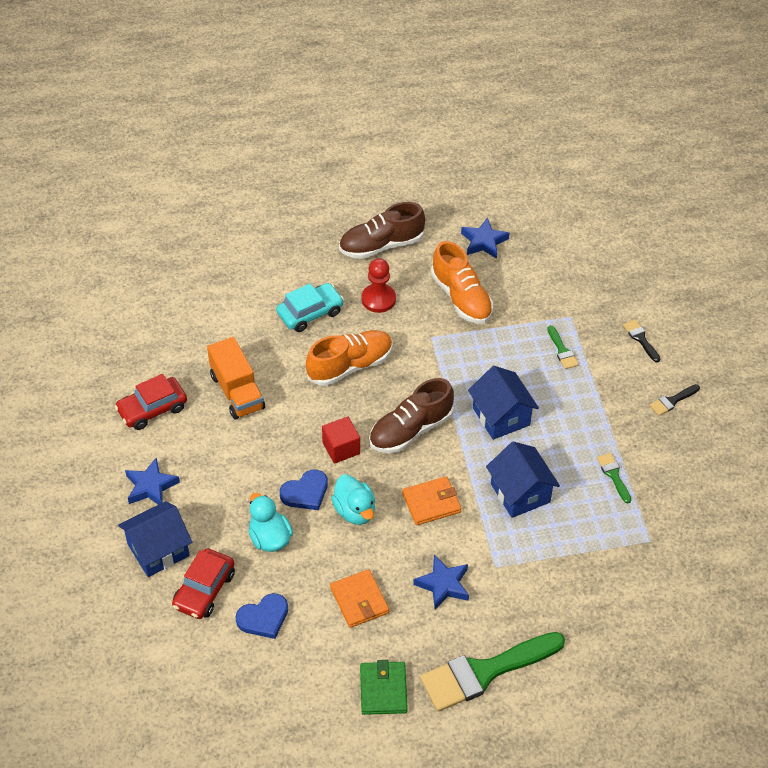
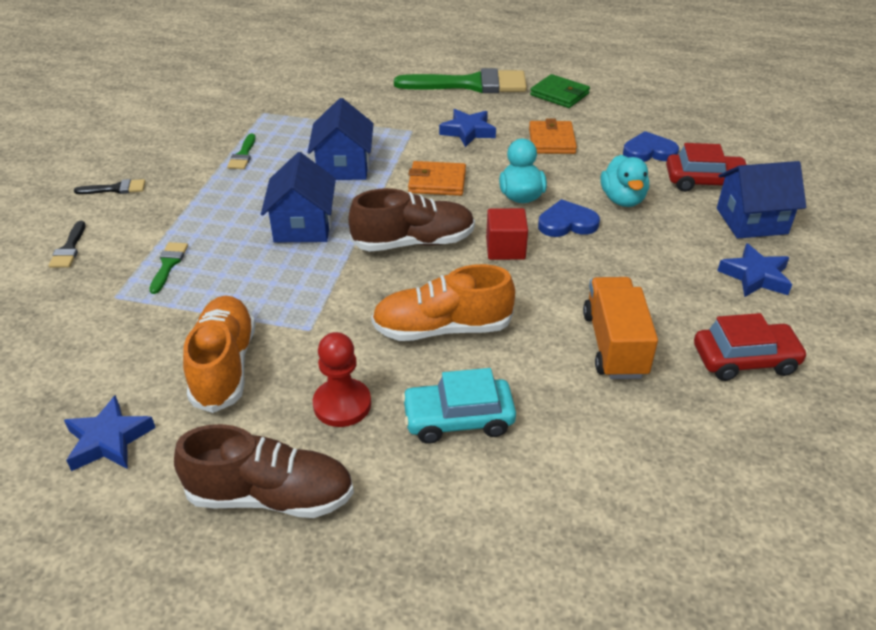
camera: 155 degrees left, 10 degrees down
red car [172,548,235,619] -> red car turned 45 degrees clockwise [666,143,748,192]
green wallet [360,660,408,715] -> green wallet turned 75 degrees counterclockwise [530,74,590,108]

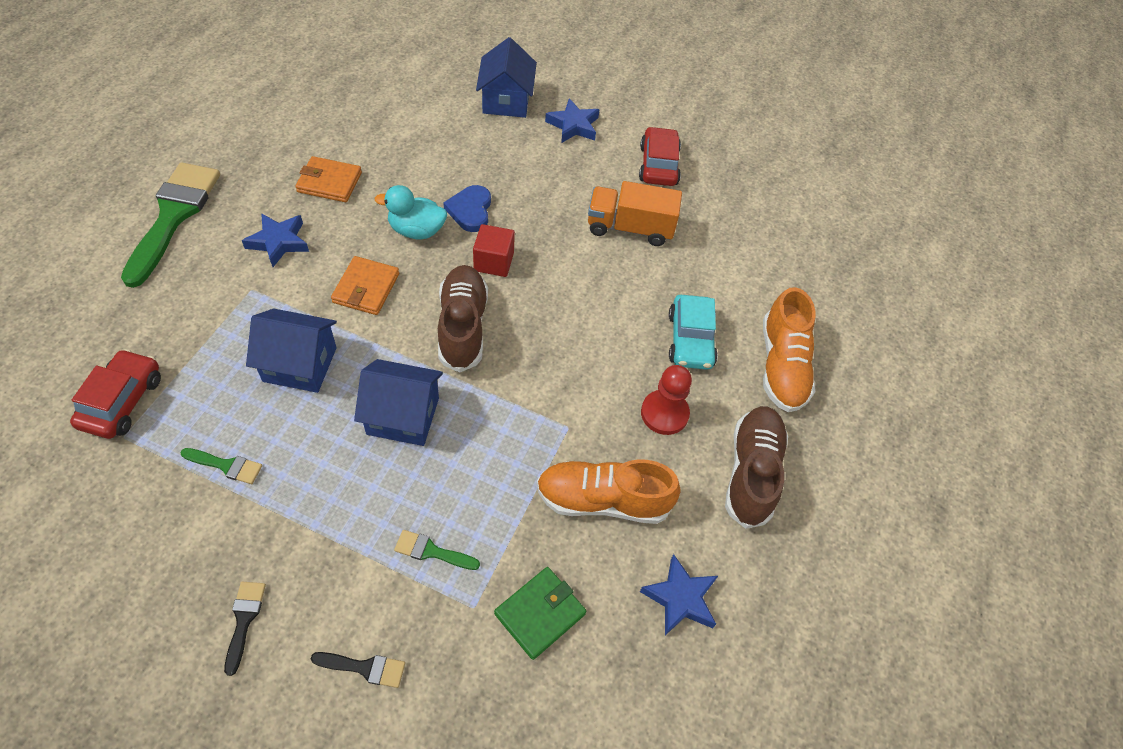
camera: 85 degrees left, 15 degrees up
orange shoe [371,264,515,341] -> orange shoe moved to [763,287,815,412]
green wallet [530,74,590,108] -> green wallet moved to [494,567,586,660]
turquoise duck [601,155,649,207] -> none
blue heart [623,131,679,162] -> none
red car [666,143,748,192] -> red car moved to [70,349,161,439]

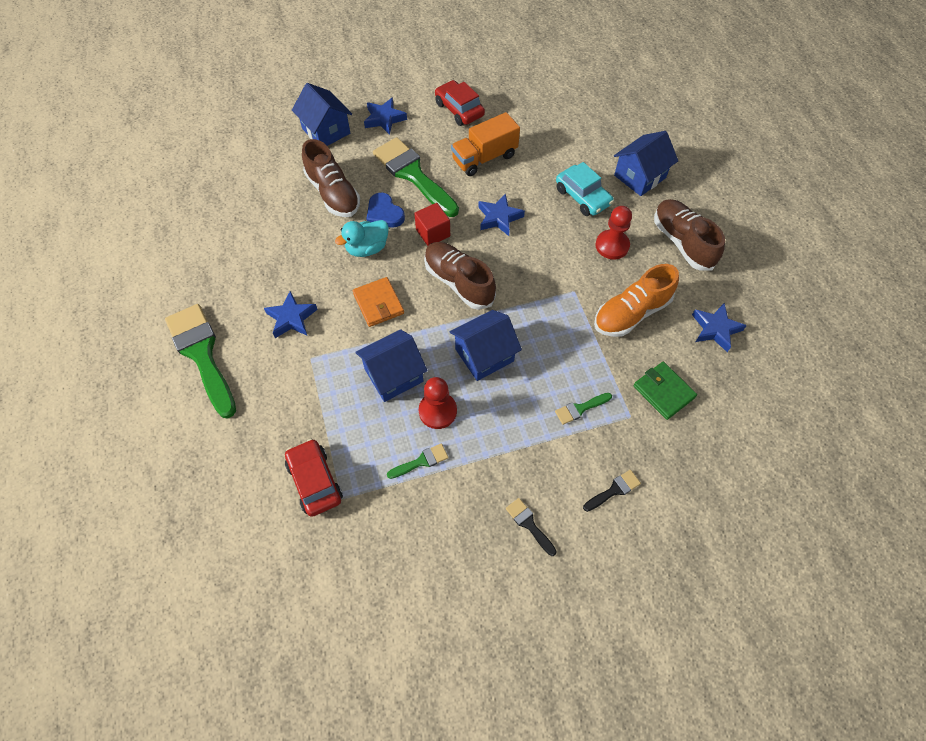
camera: 35 degrees left, 5 degrees up
orange wallet [295,156,362,202] -> none
green wallet [494,567,586,660] -> green wallet turned 45 degrees counterclockwise [633,362,697,420]
orange shoe [763,287,815,412] -> blue house [614,131,678,196]
none -> brown shoe [302,139,360,217]
none -> green brush [373,137,459,217]
none -> red pawn [419,377,457,429]
none -> blue star [478,193,525,236]

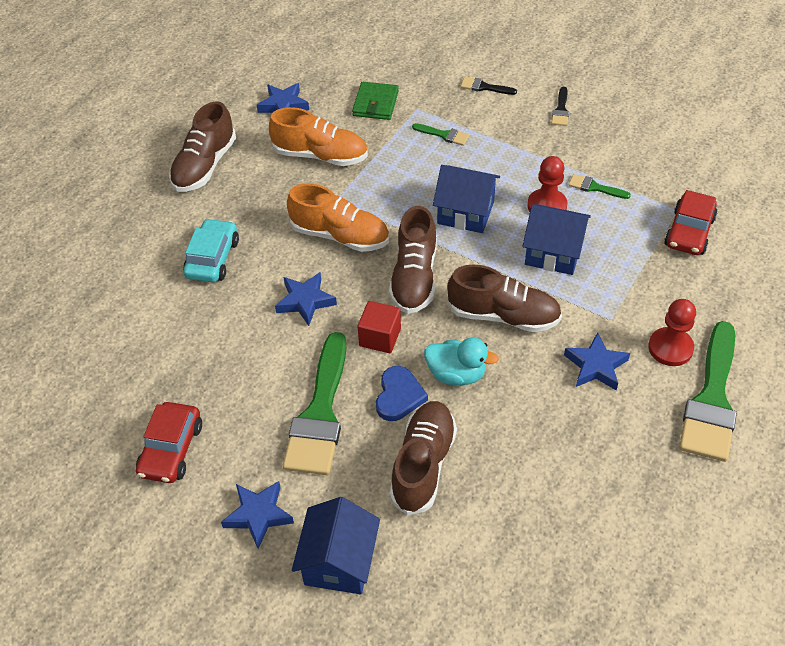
camera: 130 degrees left, 10 degrees down
orange wallet [353,277,404,327] -> brown shoe [447,265,562,332]
orange truck [451,112,520,176] -> none
red pawn [595,206,632,259] -> red pawn moved to [648,299,696,366]
blue house [614,131,678,196] -> none
none -> orange shoe [287,183,389,252]

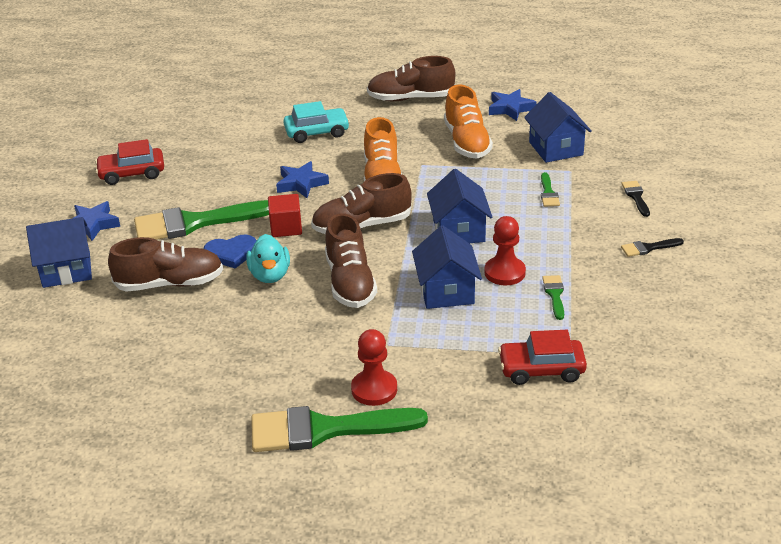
camera: 65 degrees right, 15 degrees down
green wallet [352,82,399,120] -> blue house [524,92,592,163]
blue star [564,332,630,391] -> none

